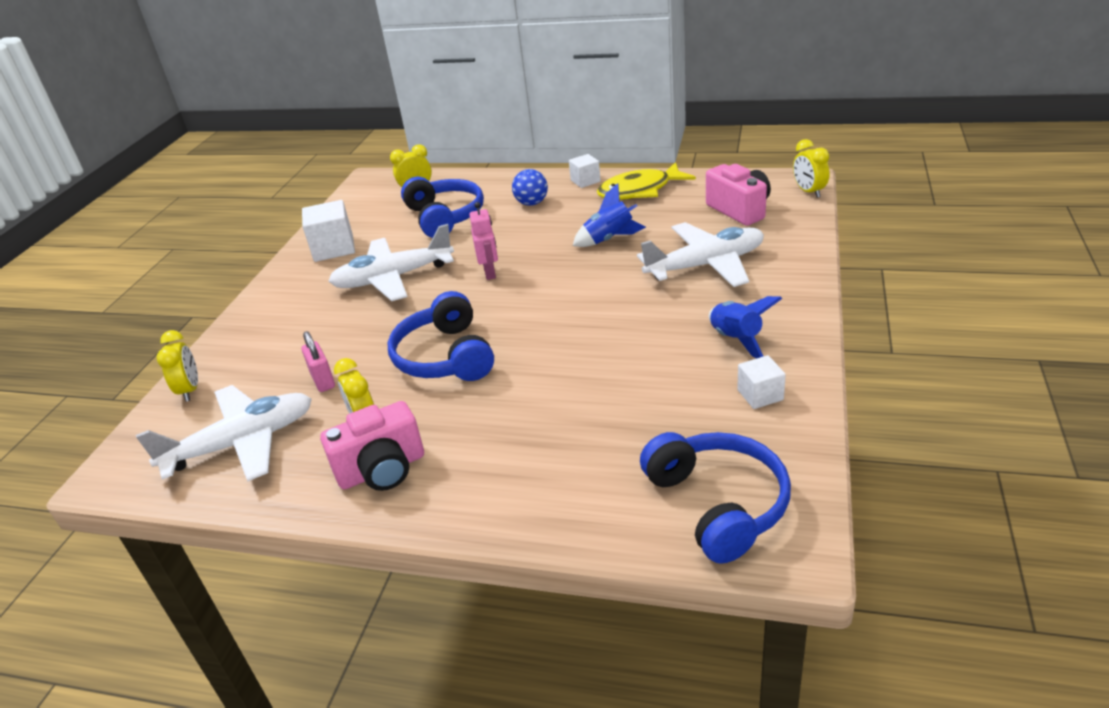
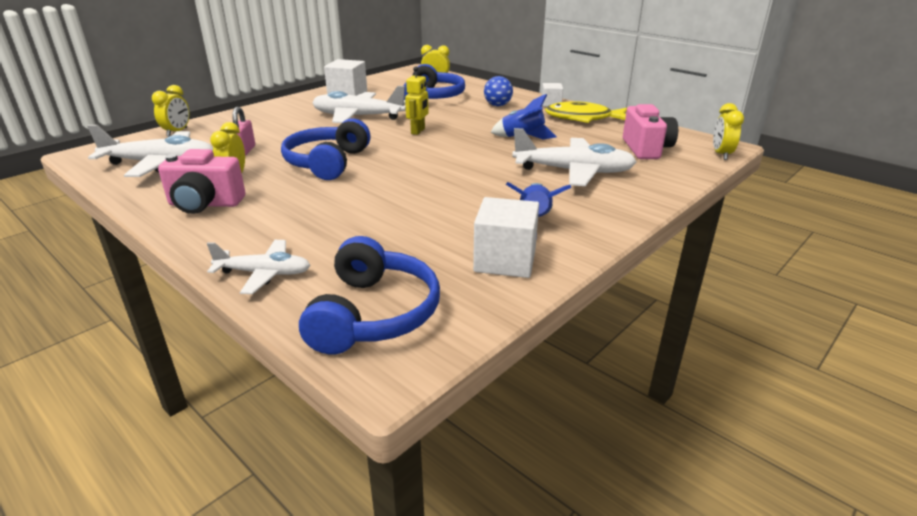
camera: 25 degrees right, 5 degrees down
pink robot [469,202,498,280] -> yellow robot [405,66,429,135]
white cube [737,355,786,409] -> white cube [473,197,539,278], size x1.69
none -> white plane [207,240,311,294]

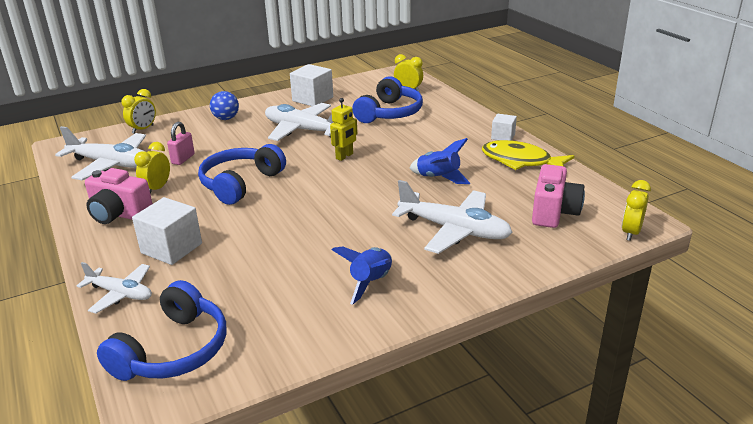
camera: 20 degrees right, 0 degrees up
white cube [473,197,539,278] -> white cube moved to [132,197,202,265]
blue ball [484,76,513,106] -> blue ball moved to [210,91,239,120]

